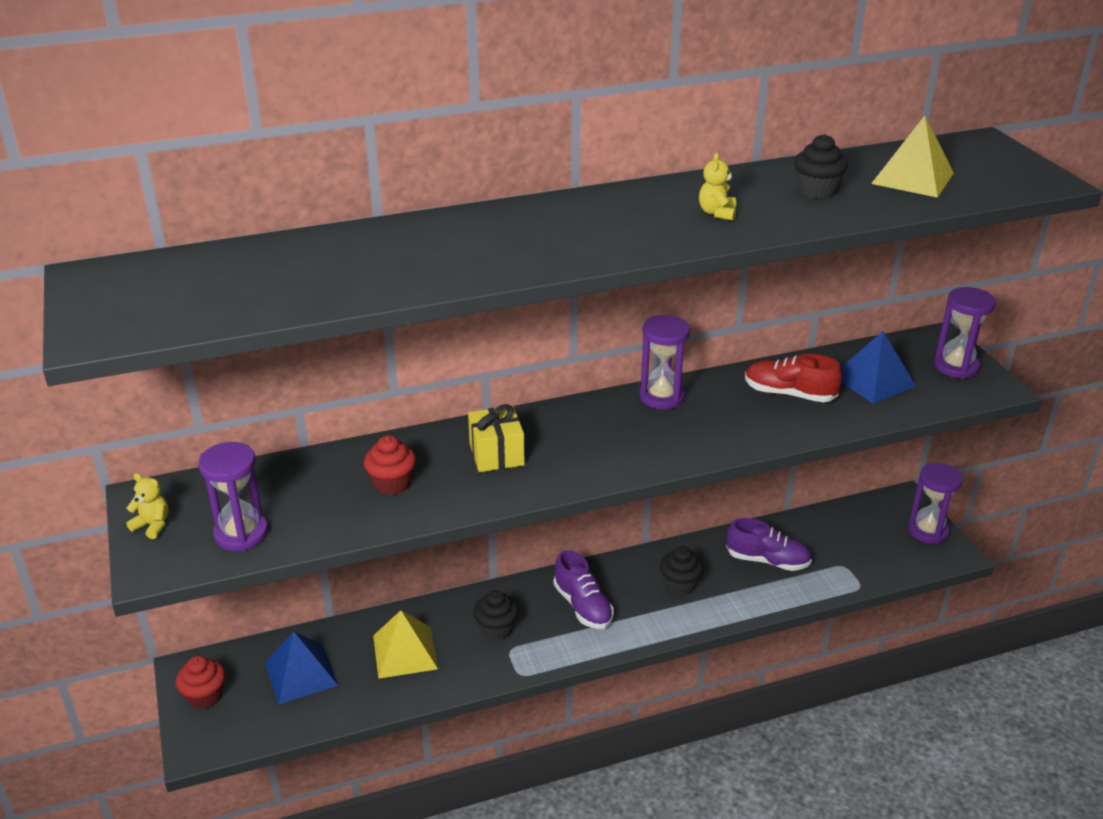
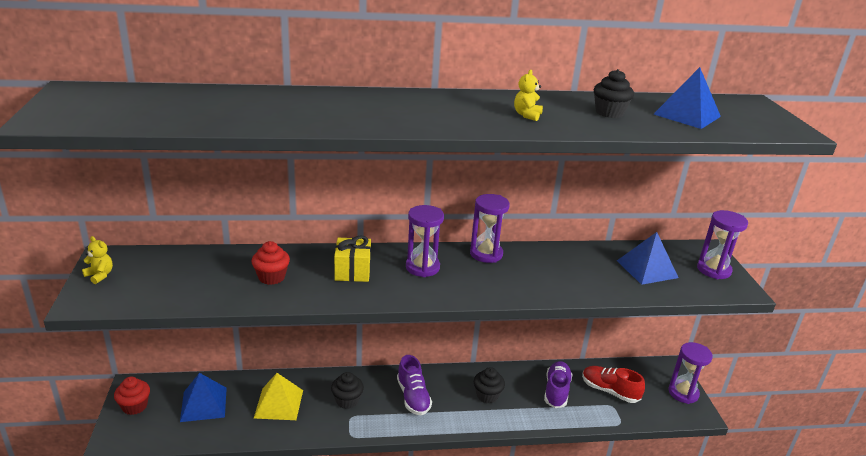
camera: 10 degrees right, 5 degrees down
purple hourglass [198,442,268,551] -> purple hourglass moved to [406,205,444,277]
purple shoe [726,518,812,571] -> purple shoe turned 105 degrees counterclockwise [544,361,573,408]
red shoe [745,354,842,402] -> red shoe moved to [582,366,645,403]
yellow pyramid [871,116,954,198] -> blue pyramid [654,67,721,129]

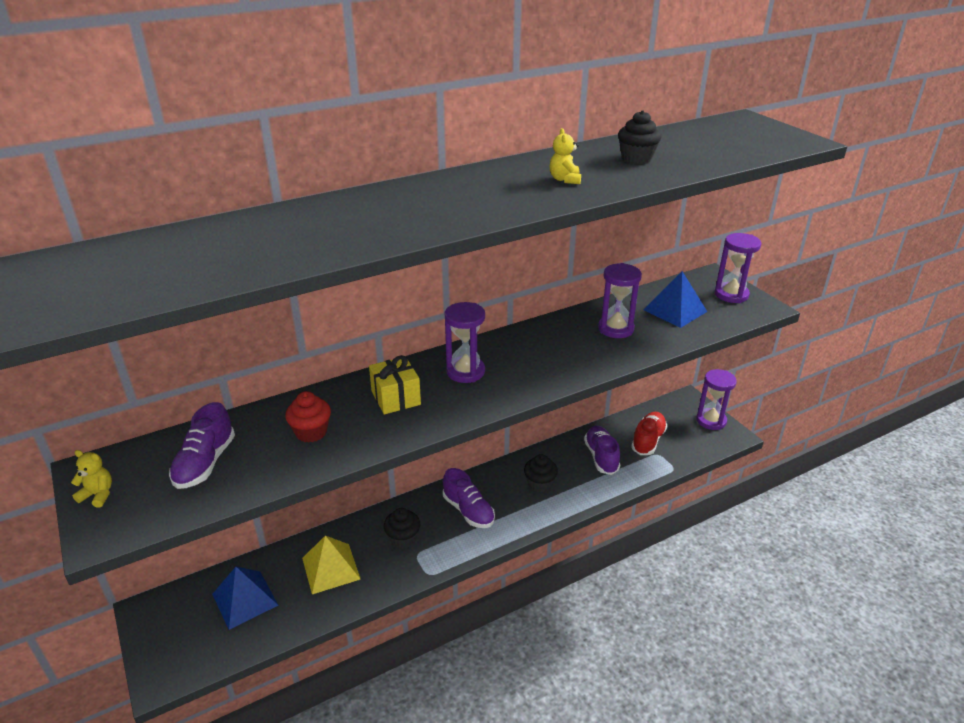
camera: 20 degrees left, 5 degrees up
red cupcake [114,377,150,415] -> none
purple hourglass [470,194,510,263] -> purple hourglass moved to [598,263,642,338]
red shoe [582,366,645,403] -> red shoe turned 105 degrees clockwise [631,412,667,455]
blue pyramid [654,67,721,129] -> none
none -> purple shoe [169,402,235,489]

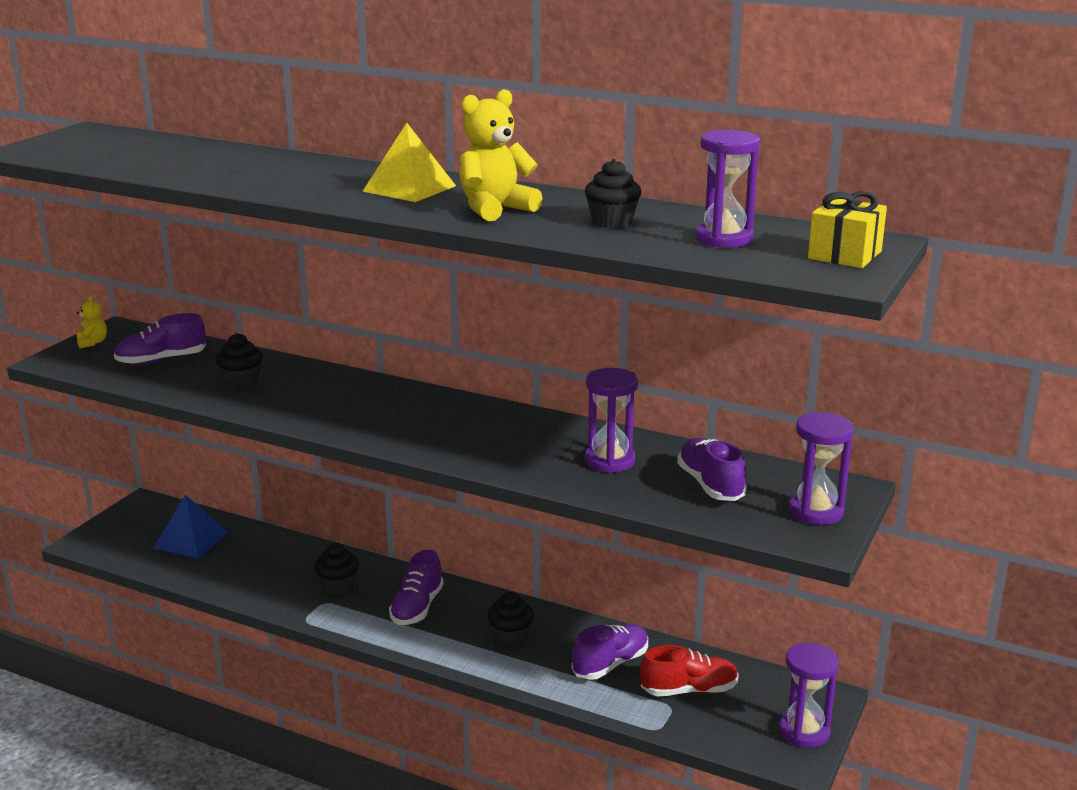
camera: 55 degrees right, 10 degrees down
red cupcake [285,391,331,443] -> black cupcake [216,333,263,388]
yellow pyramid [302,536,360,594] -> yellow pyramid moved to [362,123,456,202]
yellow gift [369,355,421,414] -> yellow gift moved to [808,191,887,268]
purple hourglass [445,302,485,383] -> purple hourglass moved to [696,130,760,248]
yellow teddy bear [550,128,581,184] -> yellow teddy bear [459,89,542,221], size x1.92
blue pyramid [644,271,707,328] -> purple shoe [677,438,747,501]

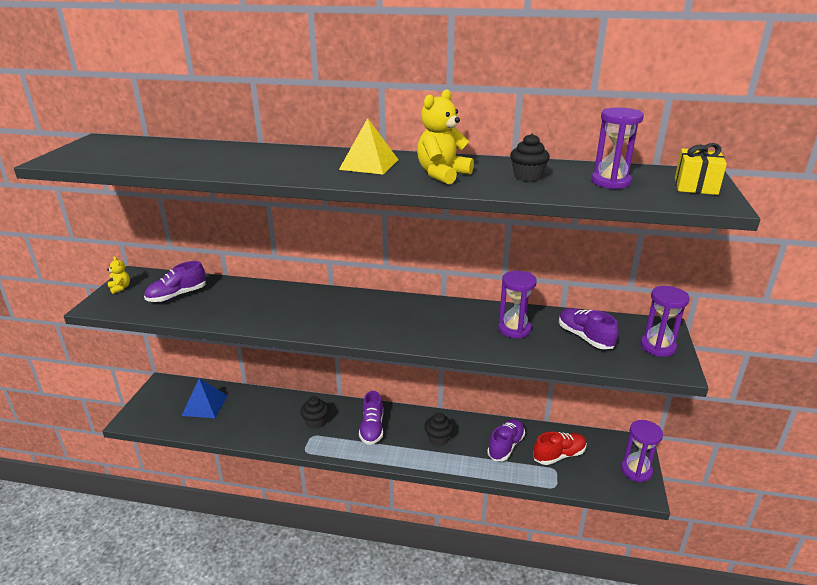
camera: 15 degrees left, 5 degrees up
black cupcake [216,333,263,388] -> none

